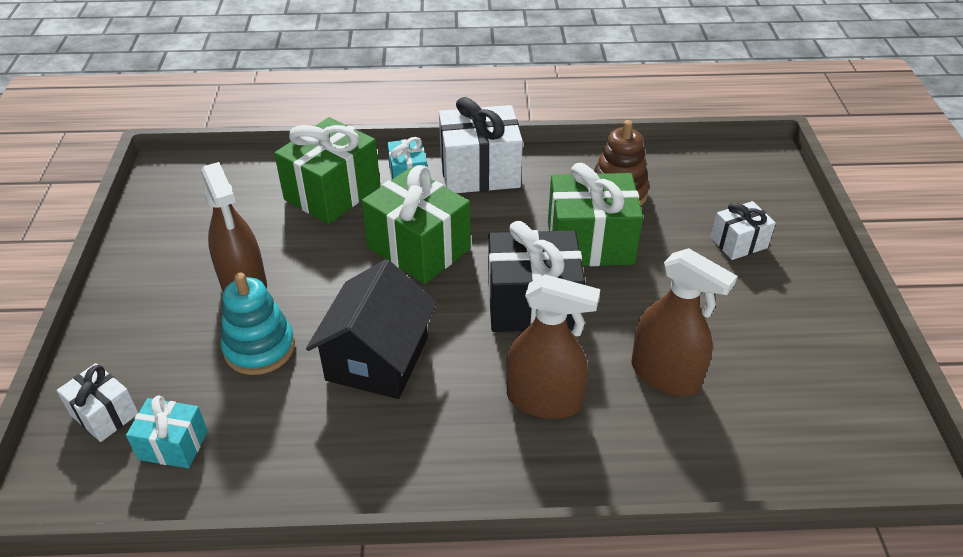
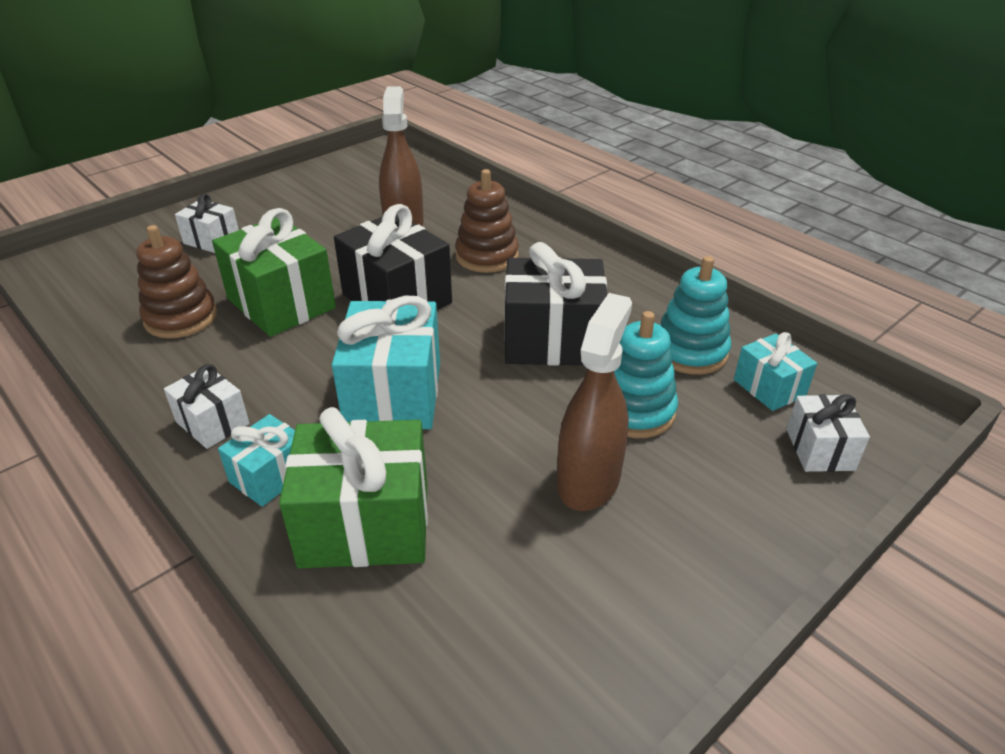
camera: 130 degrees left, 5 degrees down
black house [306,259,437,399] -> black gift [505,242,607,366]
green gift [361,165,471,284] -> turquoise gift [332,296,440,429]
white gift [439,97,523,193] -> white gift [164,364,249,449], size x0.55
brown spray bottle [506,274,600,419] -> brown stacking toy [455,169,519,273]
none -> turquoise stacking toy [660,256,731,375]

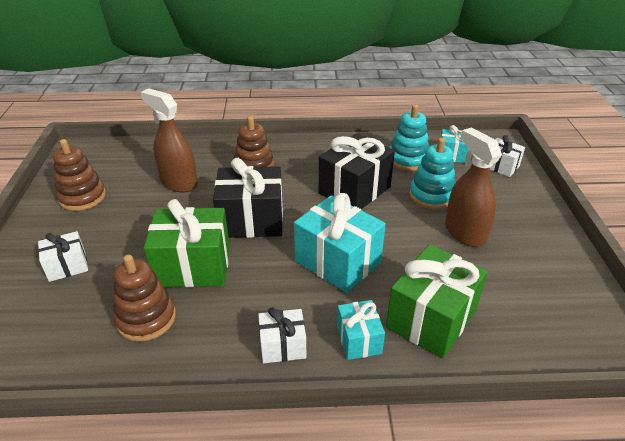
camera: 50 degrees left, 0 degrees up
none -> brown stacking toy [53,139,106,211]

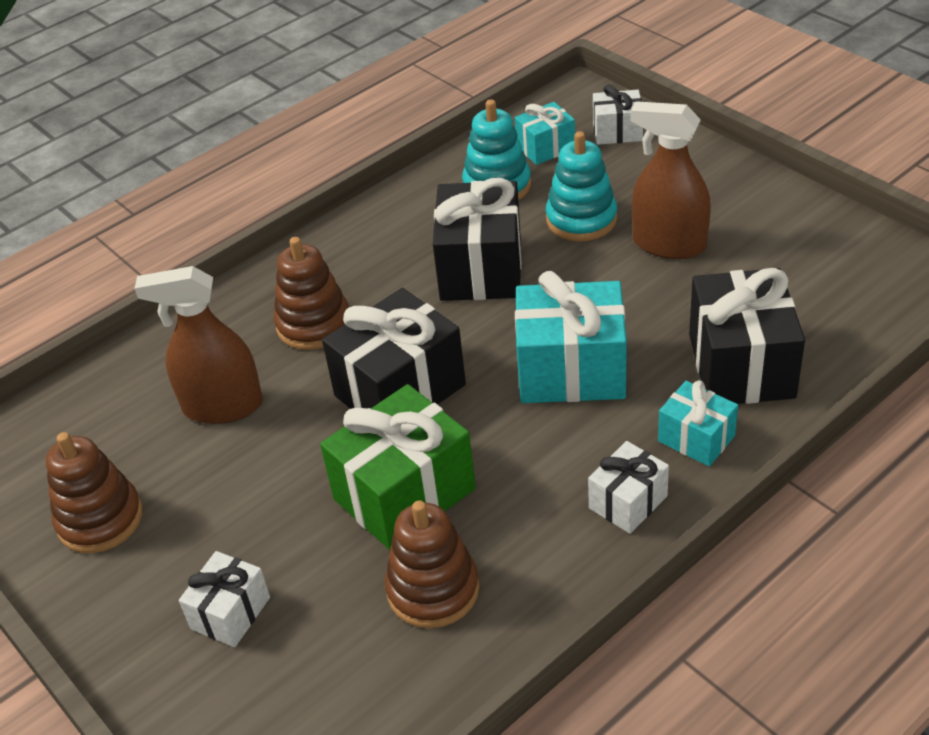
camera: 35 degrees left, 5 degrees up
green gift [386,244,488,359] -> black gift [689,268,805,404]

